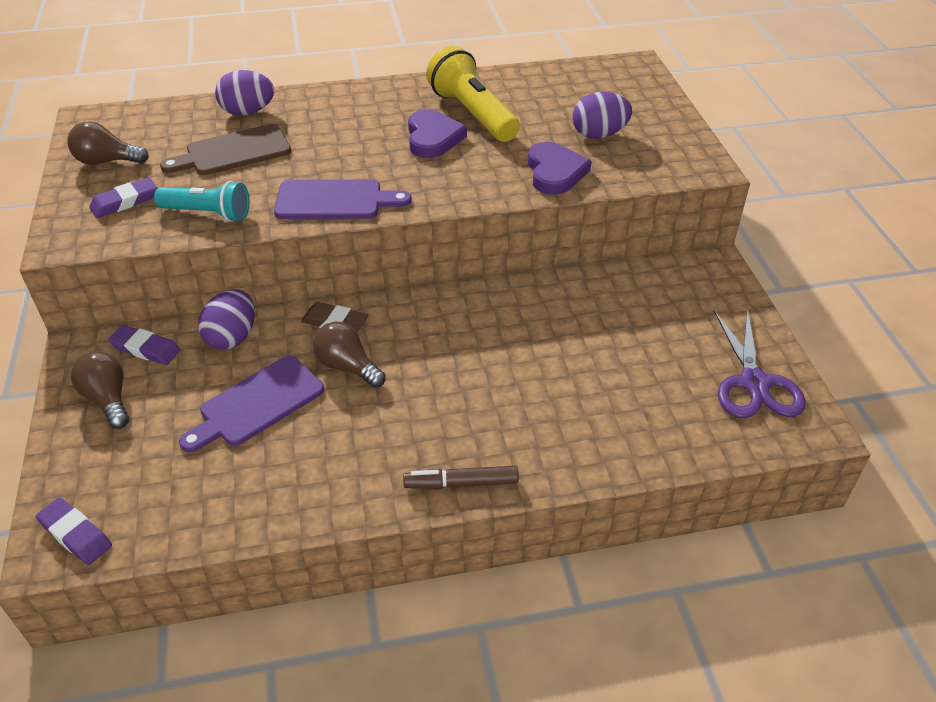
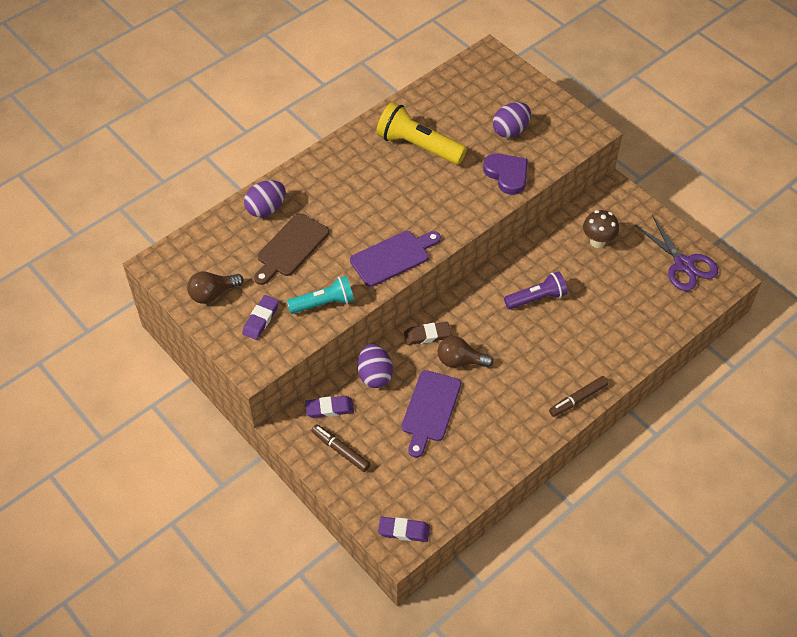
camera: 30 degrees left, 10 degrees up
brown light bulb [71,351,129,429] -> brown marker [311,424,371,472]
purple heart [408,109,467,158] -> none
none -> purple flashlight [504,271,568,309]
none -> brown mushroom [583,210,619,248]

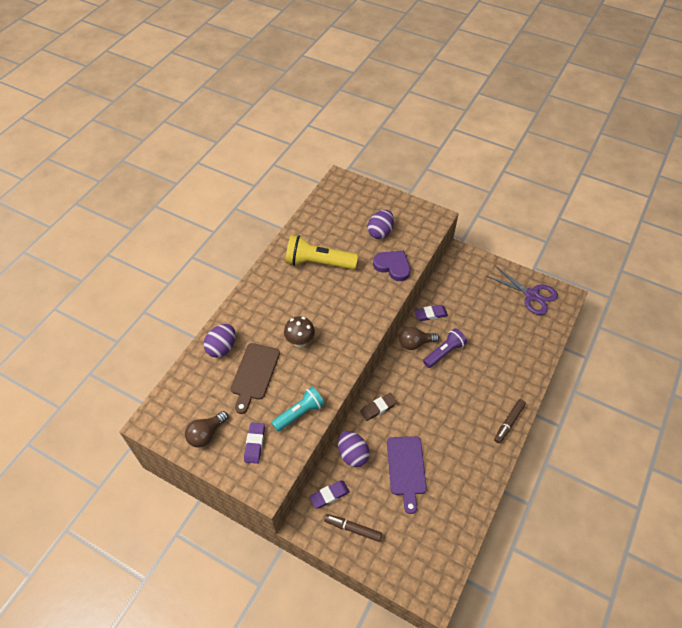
camera: 20 degrees left, 0 degrees up
purple cutting board [350,231,441,287] -> none
purple eraser [378,517,430,542] -> purple eraser moved to [414,305,448,321]
brown light bulb [438,336,494,367] -> brown light bulb moved to [399,327,439,350]
brown mushroom [583,210,619,248] -> brown mushroom moved to [284,316,315,348]

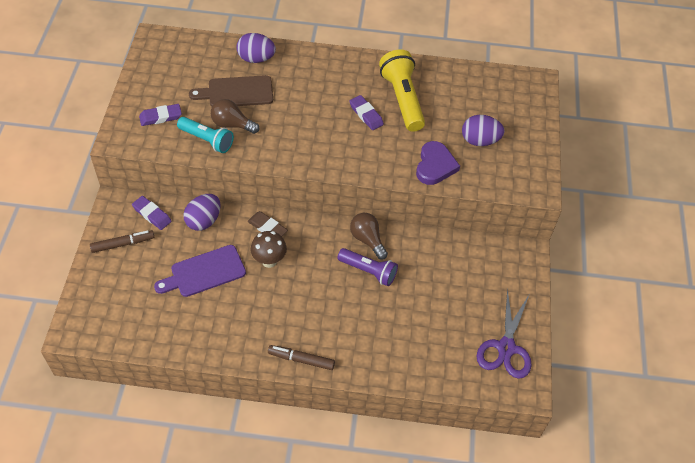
camera: 65 degrees right, 0 degrees up
brown light bulb [185,411,228,447] -> brown light bulb moved to [211,99,259,134]
brown mushroom [284,316,315,348] -> brown mushroom moved to [251,231,287,268]
brown marker [324,514,382,542] -> brown marker turned 75 degrees clockwise [90,230,154,253]
purple eraser [414,305,448,321] -> purple eraser moved to [349,95,384,130]

